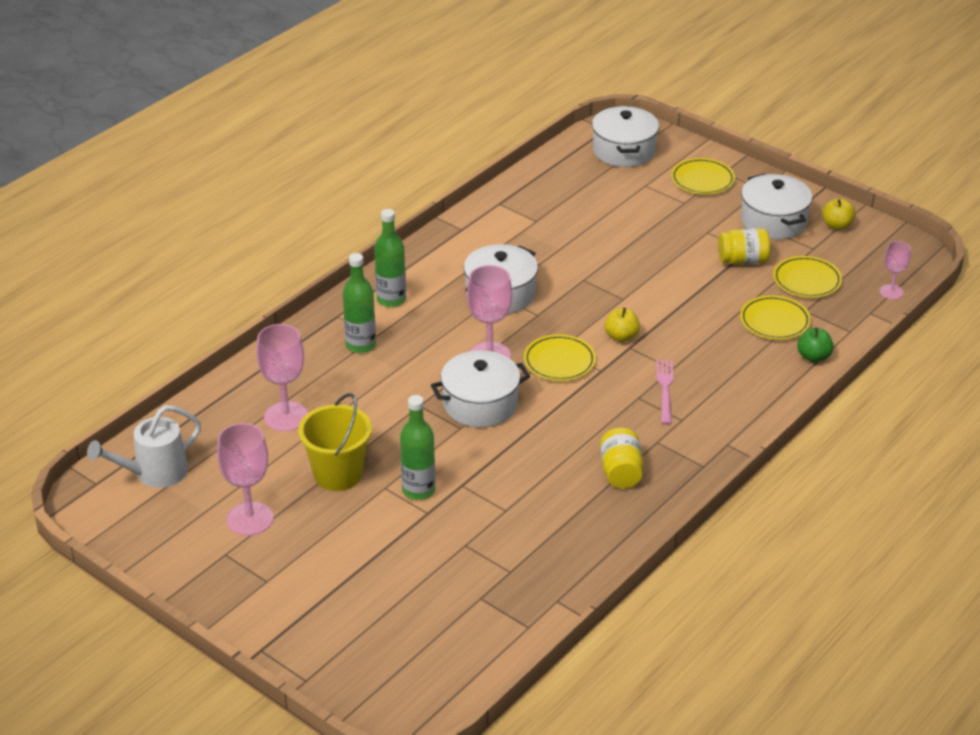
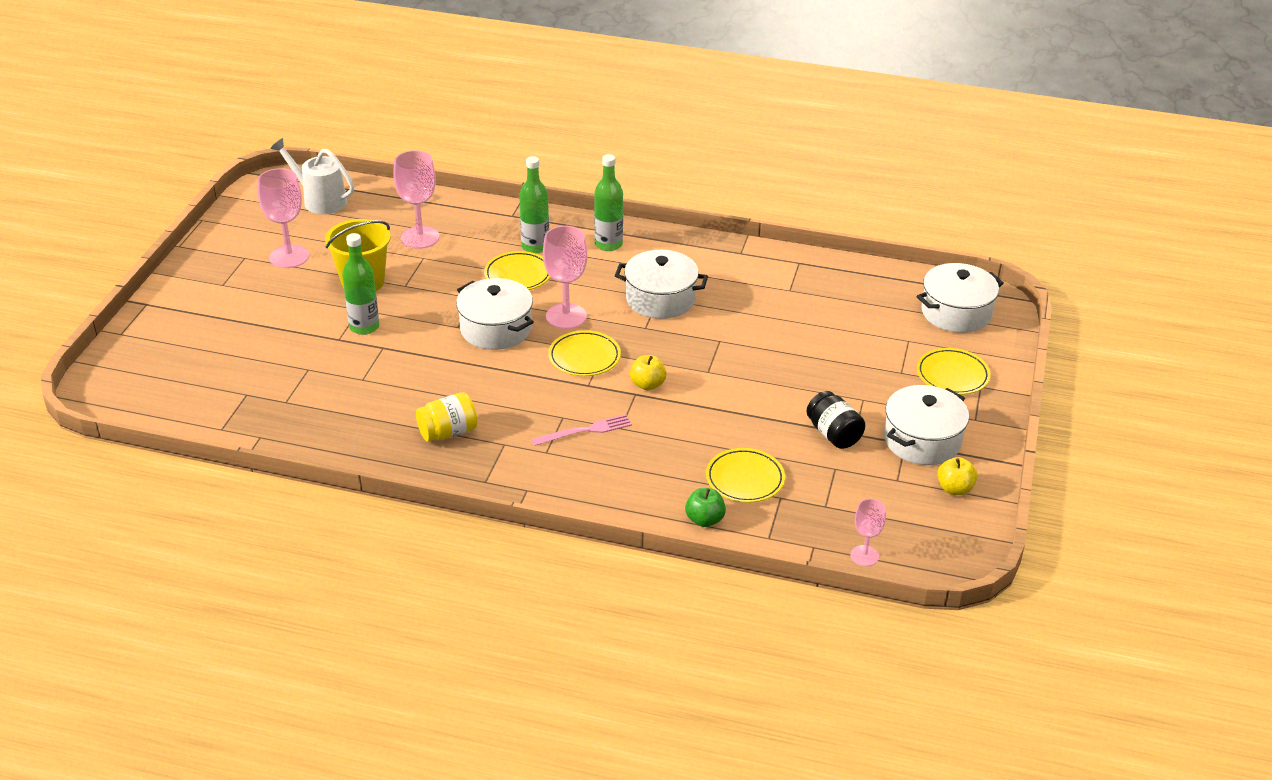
camera: 65 degrees right, 0 degrees up
yellow jar [718,228,770,264] -> black jar [807,391,865,449]
yellow plate [773,256,842,298] -> yellow plate moved to [484,251,550,290]

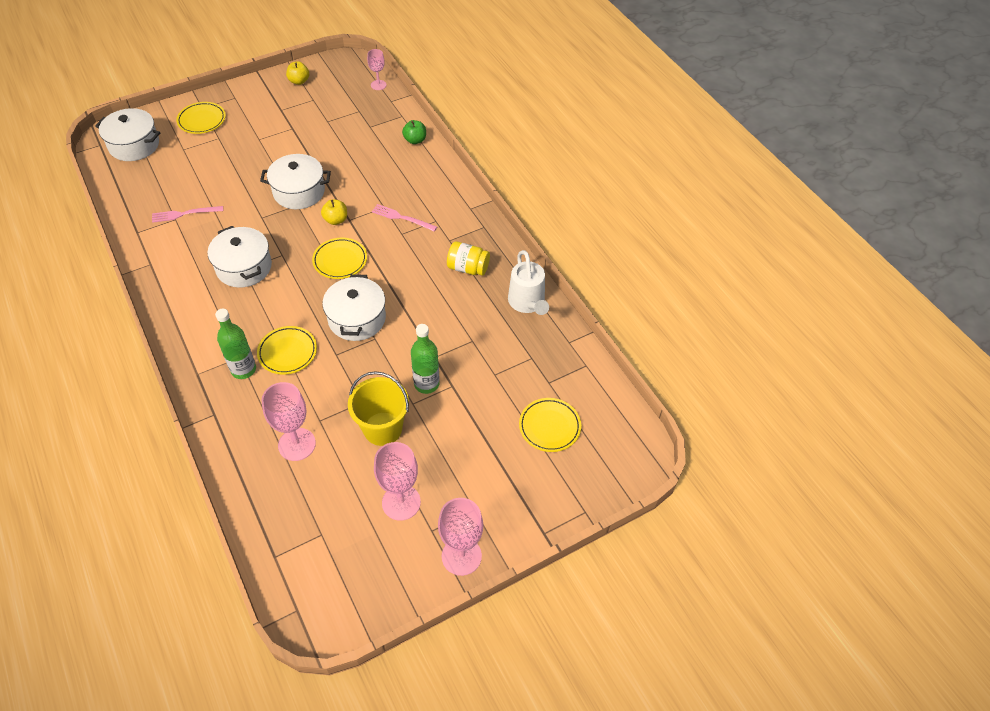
camera: 135 degrees left, 15 degrees up
white watering can [270,138,354,214] -> white watering can moved to [508,250,549,315]
pink goblet [543,226,587,329] -> pink goblet moved to [438,498,483,576]
green bottle [594,154,623,251] -> none
yellow plate [706,448,785,503] -> yellow plate moved to [519,398,581,452]
black jar [807,391,865,449] -> none
white pot [884,385,969,465] -> white pot moved to [260,154,331,209]
none -> pink fork [152,206,223,223]

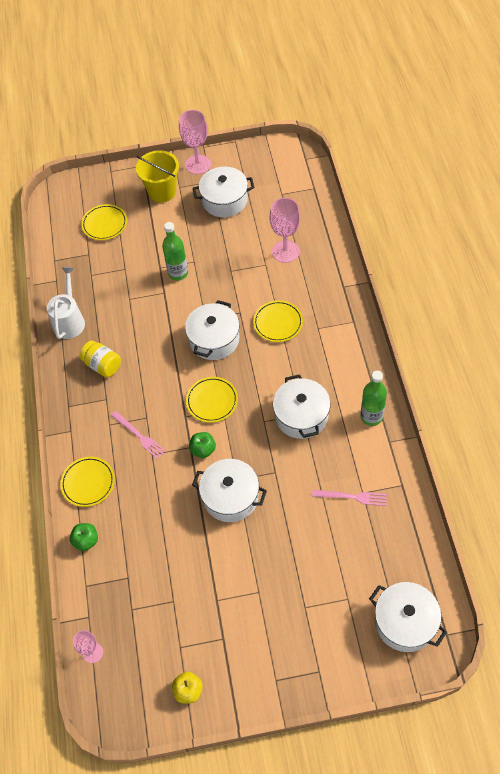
camera: 155 degrees left, 5 degrees up
yellow plate [176,102,226,134] -> yellow plate moved to [60,457,115,507]
green bottle [215,309,256,379] -> green bottle moved to [360,371,387,426]
yellow apple [321,199,347,225] -> green apple [189,432,216,458]
yellow bucket [348,371,409,446] -> yellow bucket moved to [136,150,179,203]
pink goblet [374,442,421,521] -> white pot [193,167,255,217]

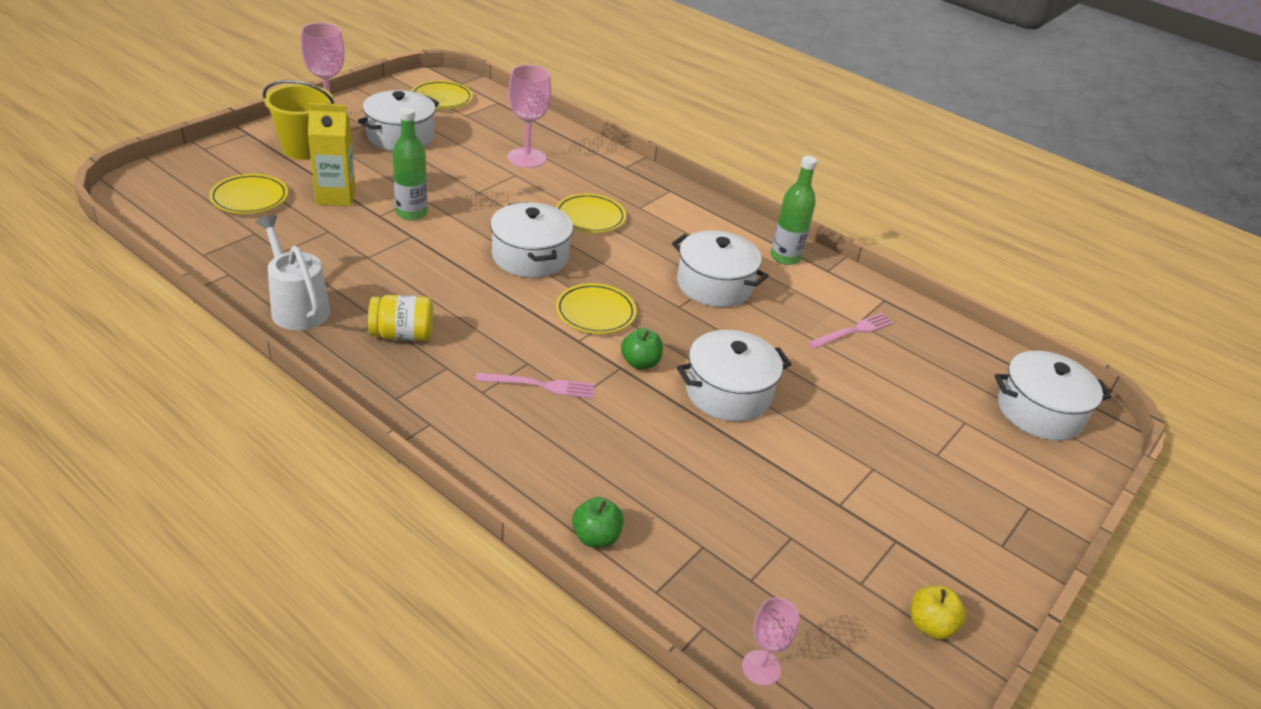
camera: 50 degrees left, 20 degrees down
yellow plate [60,457,115,507] -> yellow plate moved to [411,80,473,109]
none -> yellow carton [308,103,355,206]

